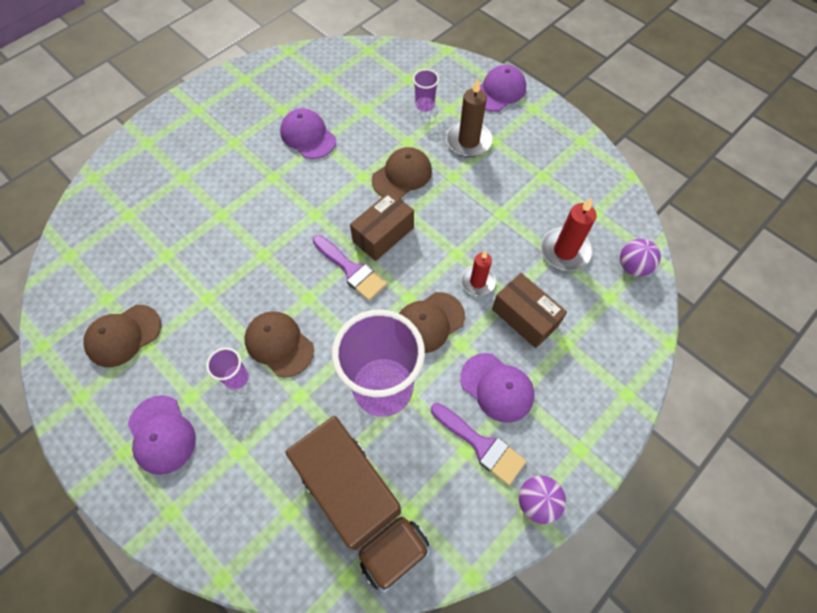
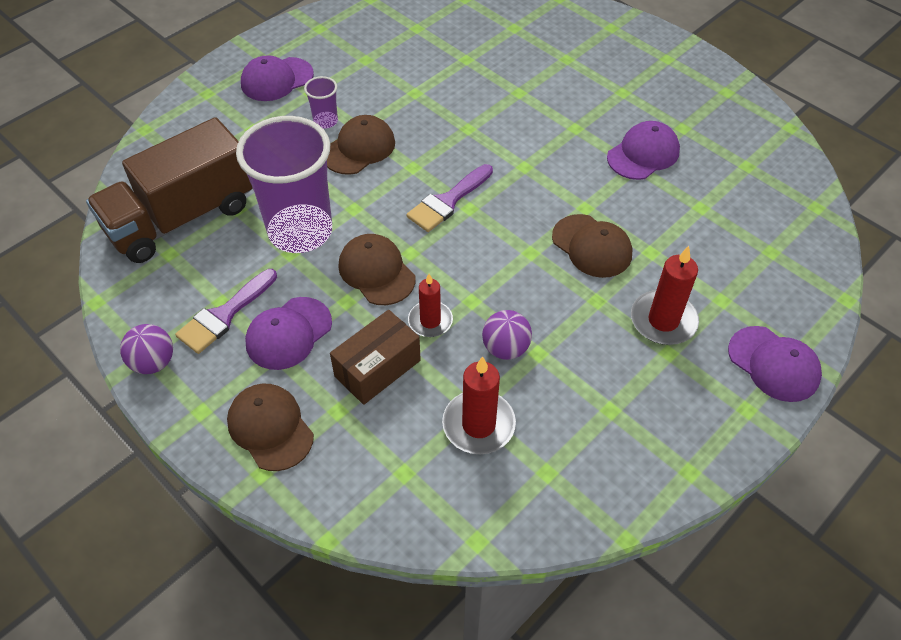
camera: 90 degrees right, 10 degrees down
brown cap [83,305,161,367] -> brown cap moved to [227,384,314,471]
brown box [350,191,414,261] -> none
purple cup [413,69,439,112] -> none
brown candle [446,78,493,157] -> red candle [631,246,699,345]
purple ball [620,239,661,276] -> purple ball moved to [482,310,532,360]

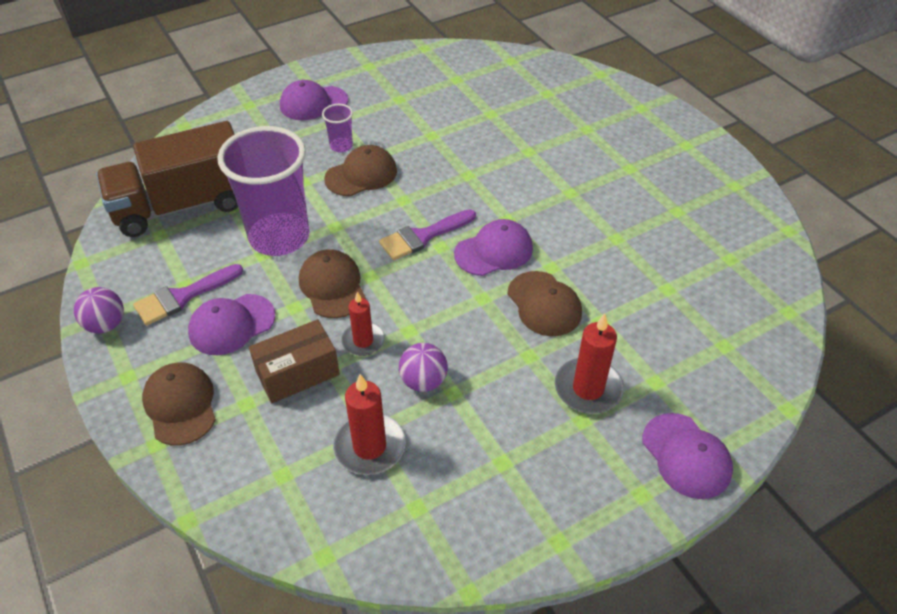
camera: 15 degrees right, 5 degrees down
purple cap [607,121,680,180] -> purple cap moved to [454,219,533,276]

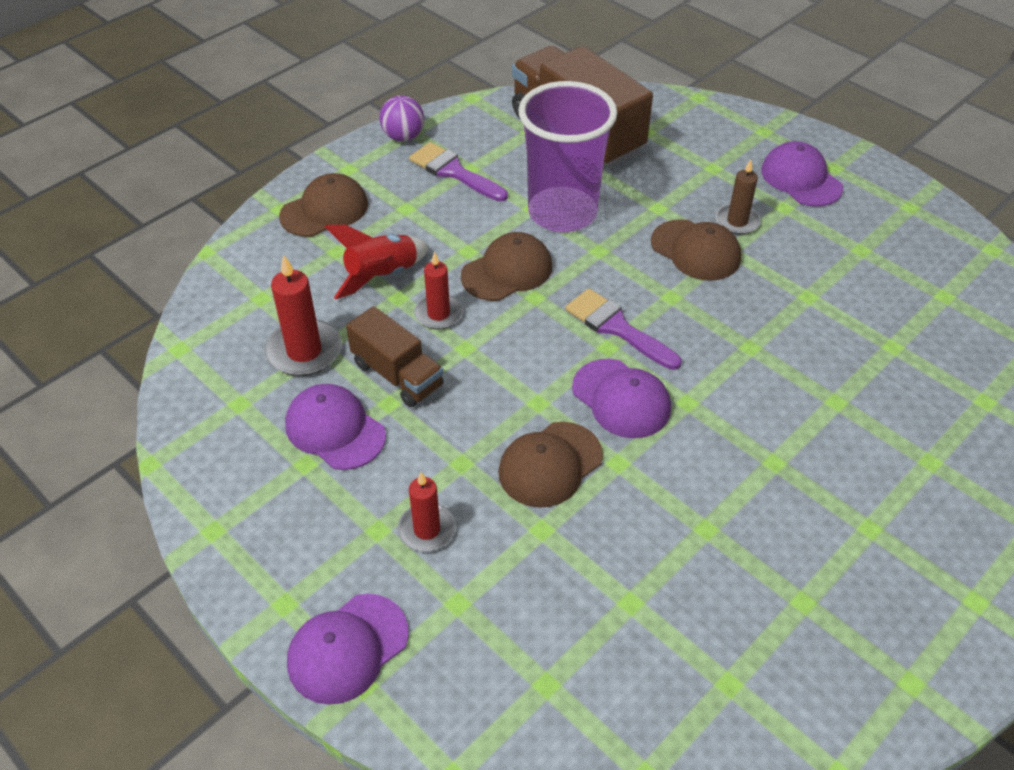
camera: 75 degrees right, 0 degrees up
purple cap [188,294,275,355] -> purple cap moved to [285,384,386,470]
brown box [249,319,340,403] -> red rocket [325,225,429,299]
purple cup [322,104,353,152] -> brown candle [715,159,761,235]
purple ball [399,343,448,392] -> brown truck [346,306,444,407]
red candle [555,313,624,414] -> red candle [398,472,456,552], size x0.67

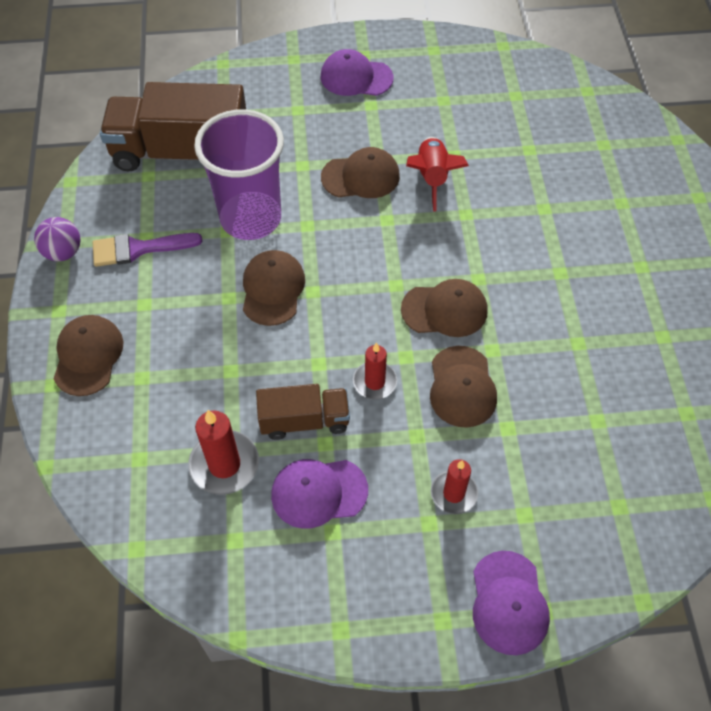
camera: 50 degrees left, 10 degrees up
red rocket [325,225,429,299] -> red rocket moved to [406,137,469,212]
red candle [414,252,463,329] -> red candle moved to [353,343,397,400]
purple brush [565,289,682,370] -> none
purple cap [572,359,671,438] -> brown cap [401,279,488,337]
brown candle [715,159,761,235] -> none

